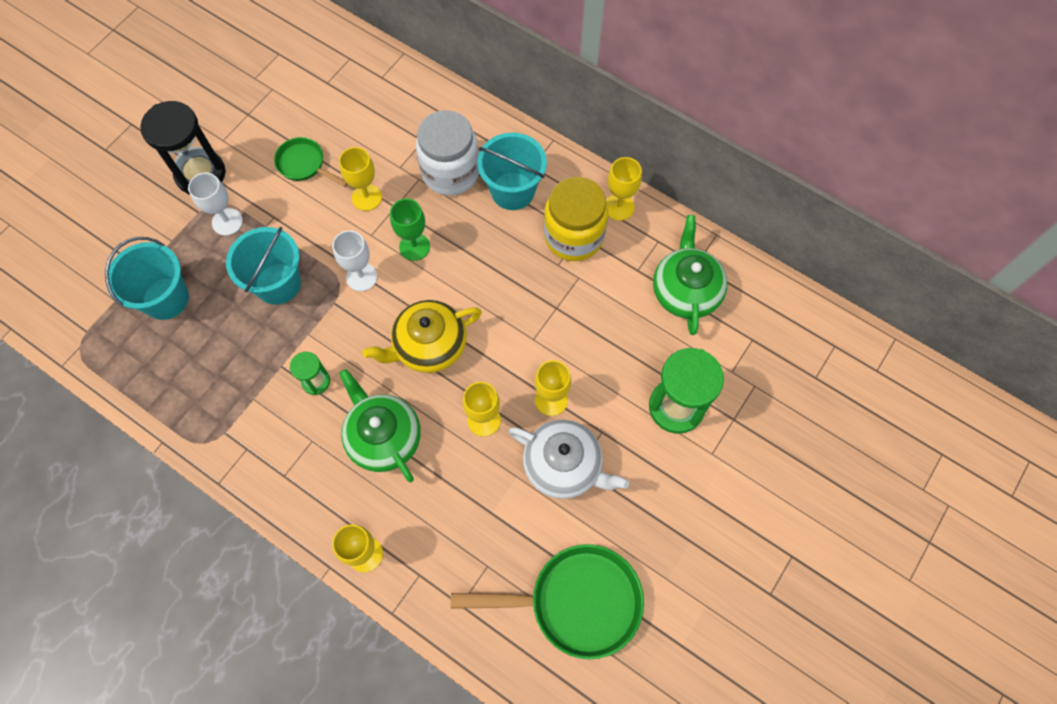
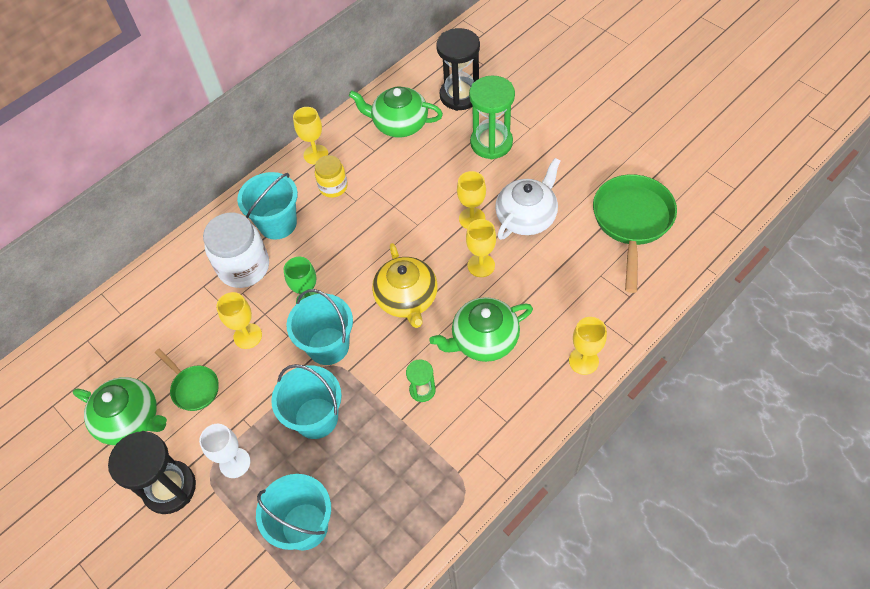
camera: 75 degrees left, 10 degrees down
green pan [274,137,347,187] -> green pan turned 90 degrees counterclockwise [155,348,219,411]
white goblet [332,230,377,291] -> turquoise bucket [286,289,353,365]
yellow jar [544,177,608,261] -> yellow jar [315,155,348,198], size x0.58
none -> green teapot [73,377,167,445]
none -> black hourglass [436,28,480,111]

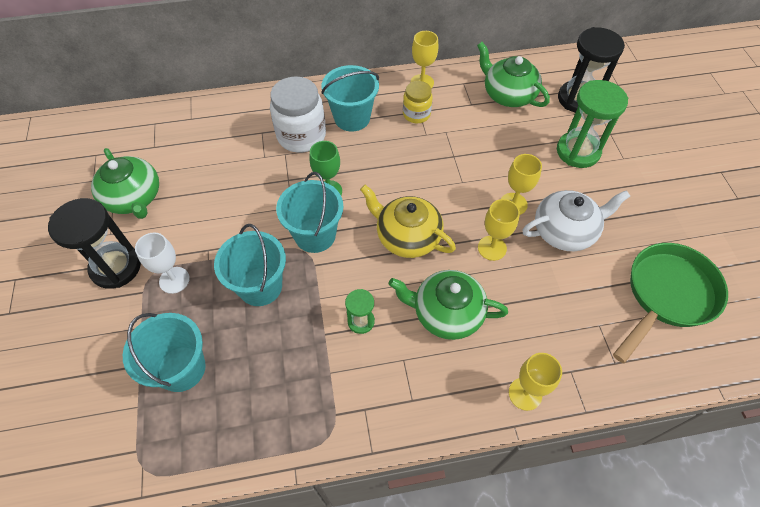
camera: 30 degrees right, 0 degrees up
green pan [155,348,219,411] -> none
yellow goblet [216,292,262,349] -> none
yellow teapot [372,243,438,328] -> yellow teapot turned 105 degrees clockwise [360,185,456,258]

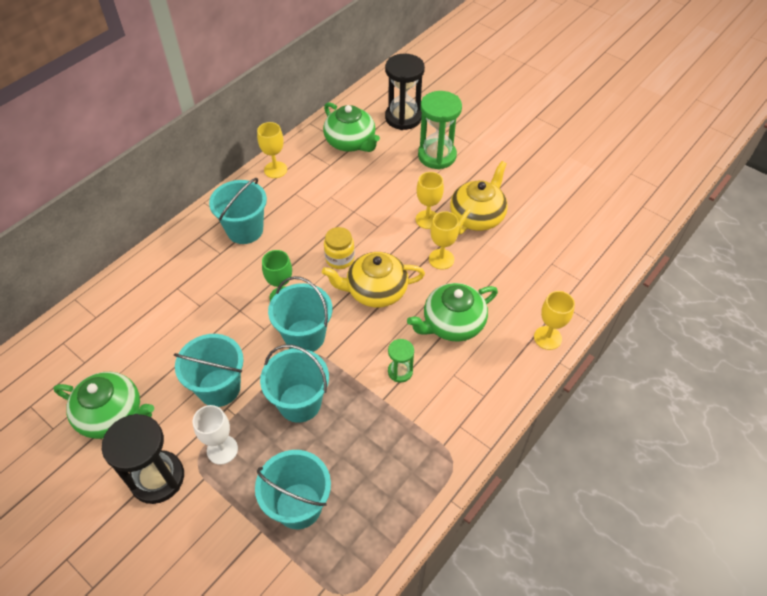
camera: 40 degrees left, 5 degrees down
white jar [270,76,326,153] -> none
yellow jar [403,81,433,123] -> yellow jar moved to [324,227,355,269]
green teapot [477,42,550,107] -> green teapot turned 135 degrees counterclockwise [323,102,380,152]
white teapot [522,190,630,251] -> yellow teapot [450,161,508,234]
green pan [613,243,728,363] -> none
none -> turquoise bucket [174,334,244,407]

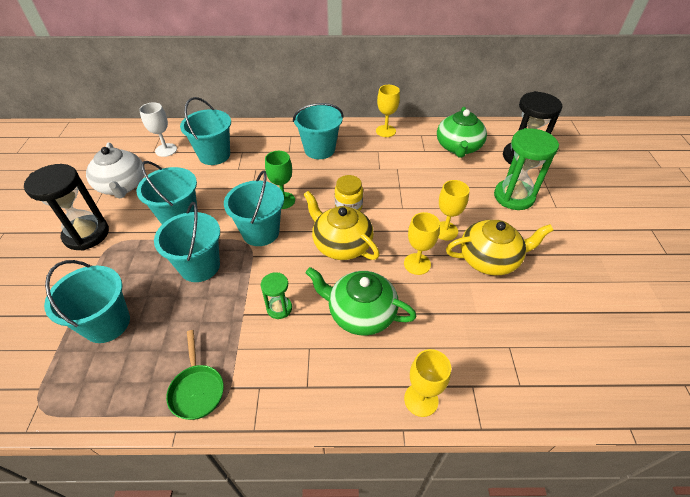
camera: 50 degrees right, 5 degrees down
green teapot [53,372,154,439] -> white teapot [86,142,145,198]
white goblet [193,405,238,465] -> white goblet moved to [139,102,177,157]
none -> green pan [166,330,224,420]
none -> turquoise bucket [180,97,231,165]

